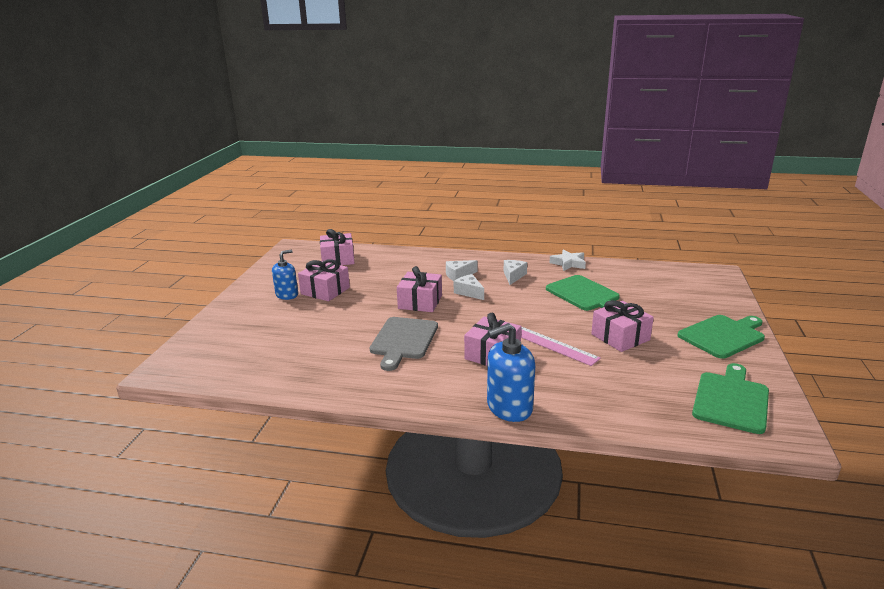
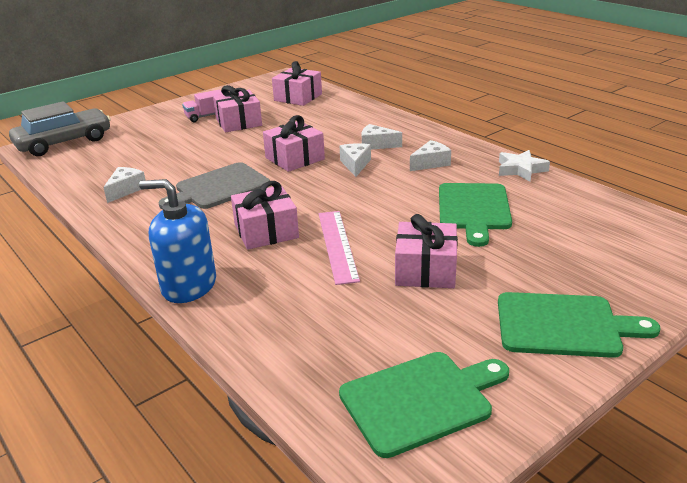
camera: 40 degrees right, 5 degrees up
blue soap dispenser [272,249,298,300] -> pink truck [182,90,222,122]
none -> grey car [9,101,111,156]
none -> white cheese [103,167,145,203]

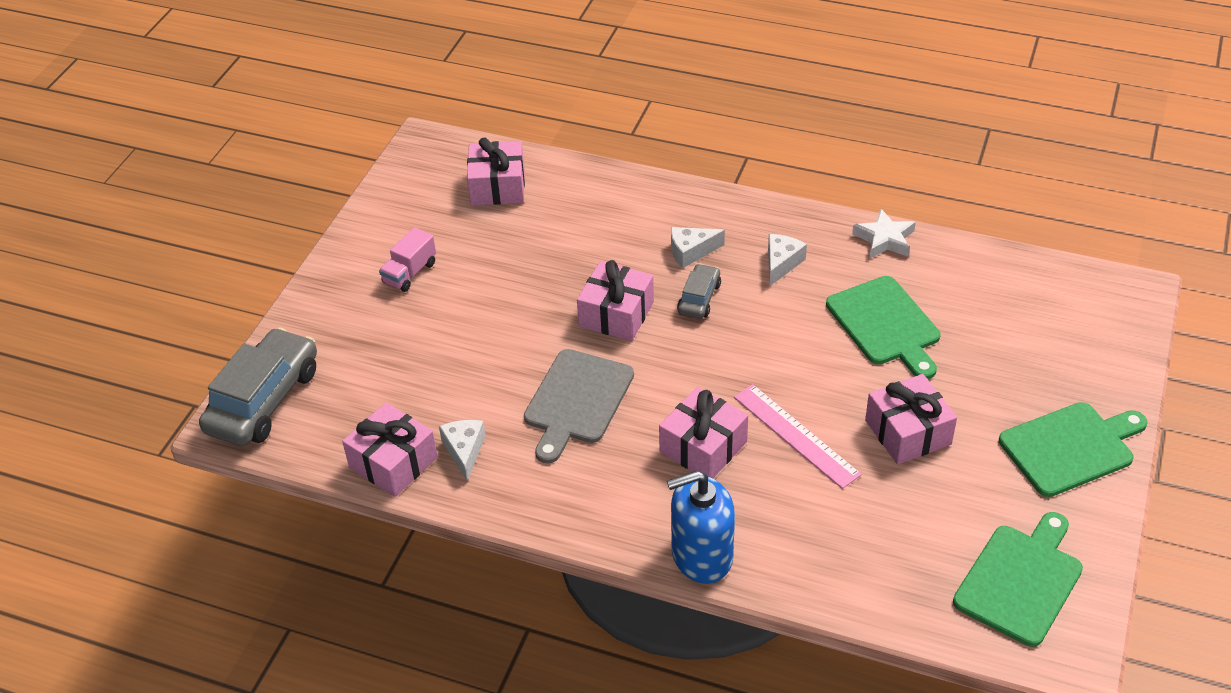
camera: 30 degrees left, 15 degrees up
pink gift [213,85,262,132] -> pink gift moved to [342,403,438,497]
white cheese [340,143,371,177] -> grey car [677,264,721,319]

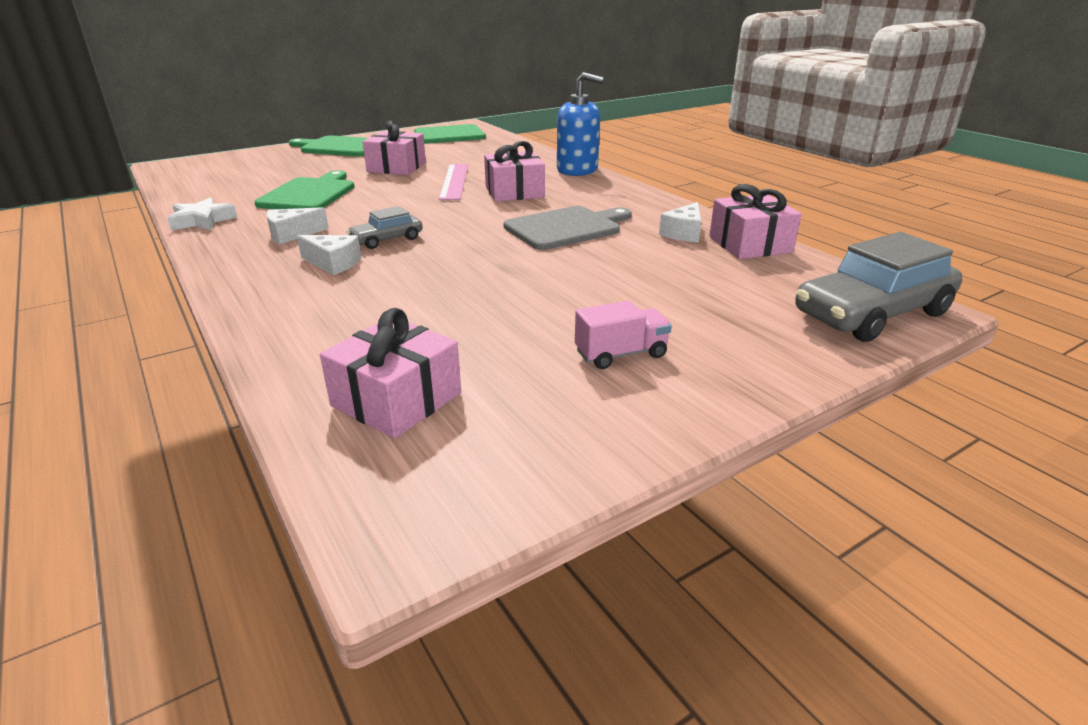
camera: 145 degrees left, 15 degrees down
pink gift [577,260,654,341] -> none

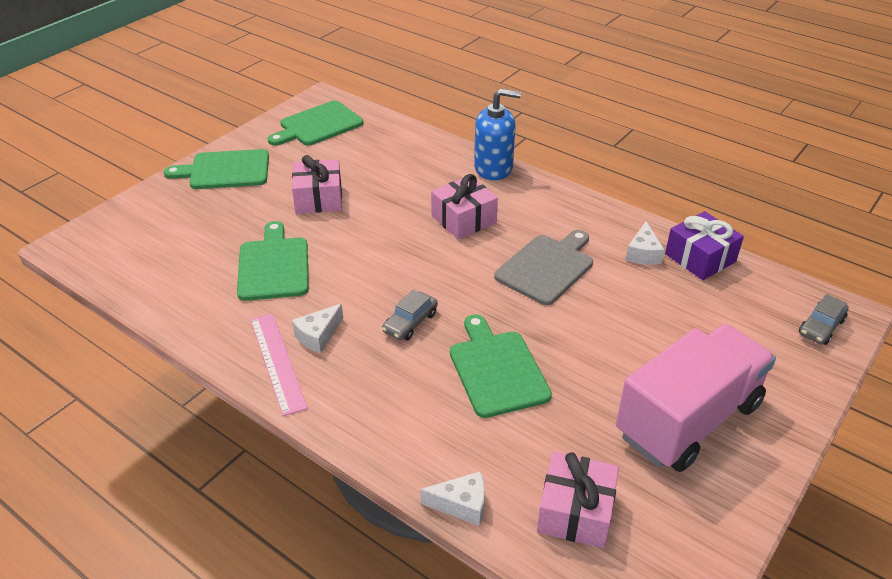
camera: 20 degrees left, 10 degrees up
white star [167,197,237,230] -> none
white cheese [297,235,361,275] -> white cheese moved to [420,471,485,526]
pink ruler [439,164,468,200] -> pink ruler moved to [250,313,308,416]
pink truck [575,301,672,369] -> pink truck [616,324,776,472], size x2.45
pink gift [709,184,802,259] -> purple gift [665,211,744,280]
grey car [795,232,962,342] -> grey car [799,294,849,345], size x0.51
none -> green cutting board [450,314,552,418]

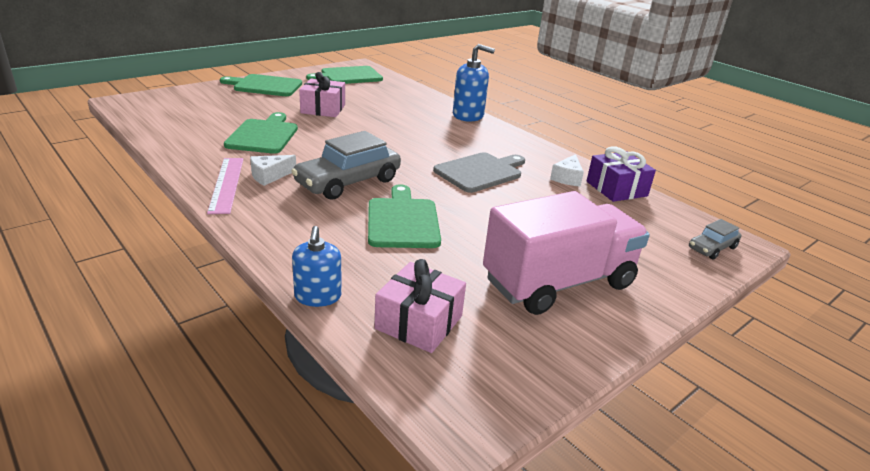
camera: 10 degrees right, 10 degrees down
grey car [382,289,438,340] -> grey car [291,131,401,200], size x1.94
white cheese [420,471,485,526] -> blue soap dispenser [292,226,342,307]
pink gift [431,174,498,239] -> none

